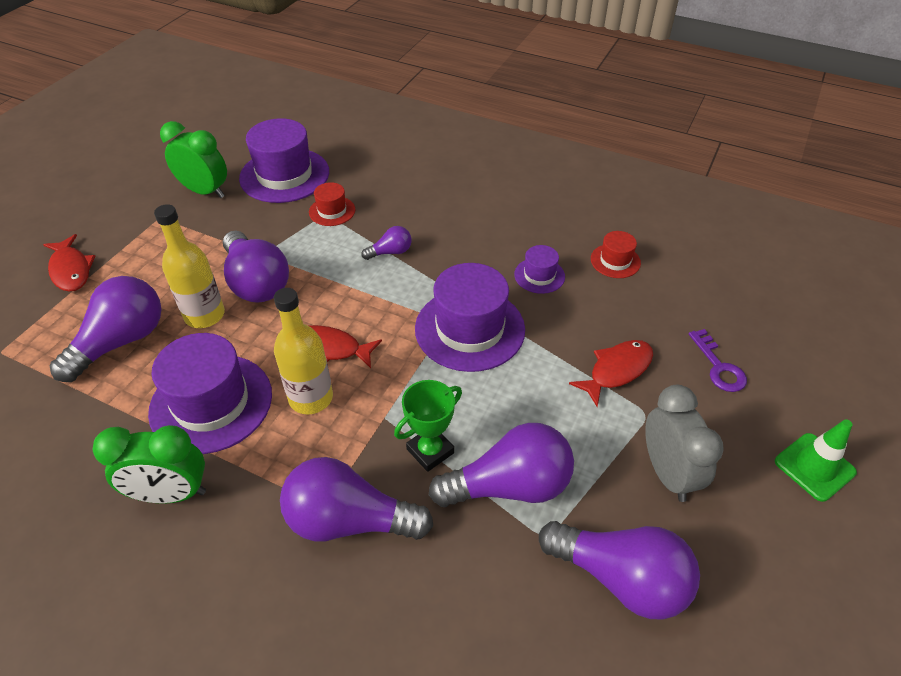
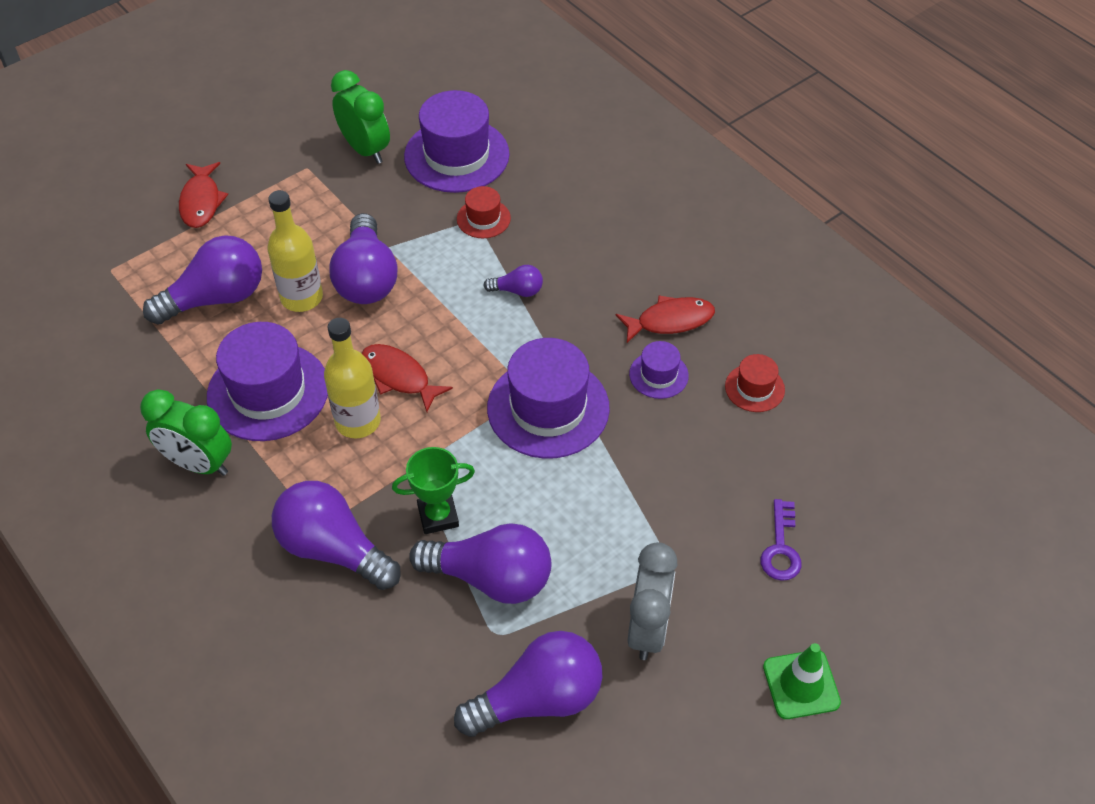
camera: 25 degrees right, 5 degrees up
purple light bulb [539,521,700,620] -> purple light bulb turned 75 degrees counterclockwise [454,631,602,737]
red fish [569,340,653,407] -> red fish moved to [615,296,715,343]

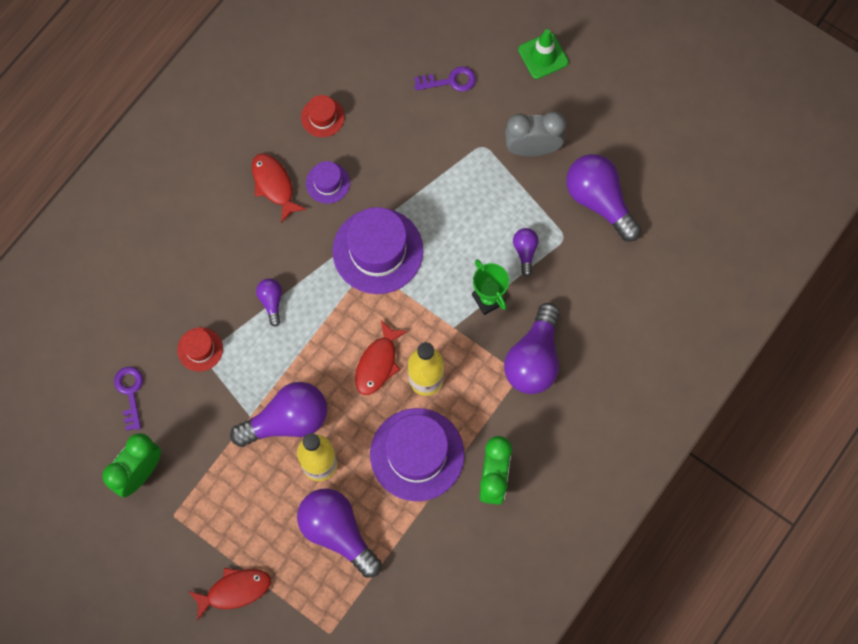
camera: 105 degrees left, 20 degrees up
purple hat [404,90,510,193] -> purple key [114,367,143,431]
purple light bulb [409,523,551,604] -> purple light bulb [513,228,539,276], size x0.48

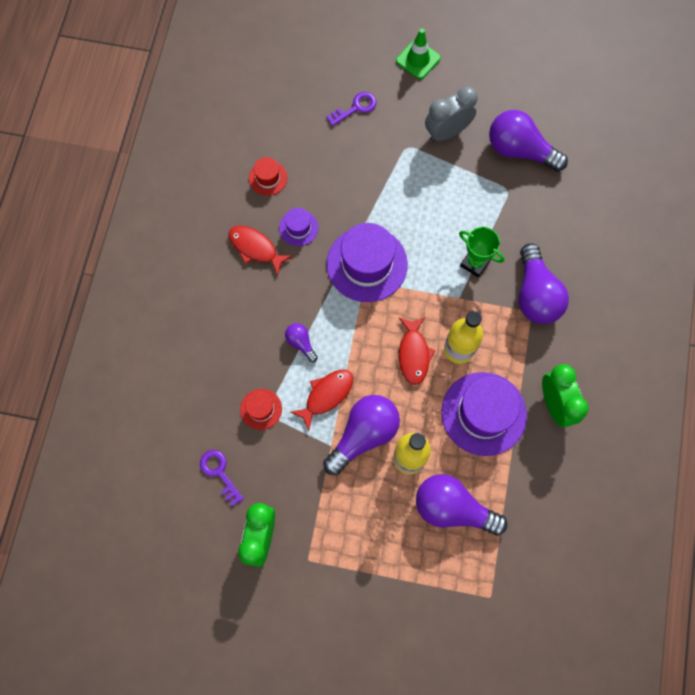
camera: 25 degrees left, 0 degrees up
red fish [189,568,271,621] -> red fish moved to [290,370,353,431]
purple light bulb [513,228,539,276] -> none

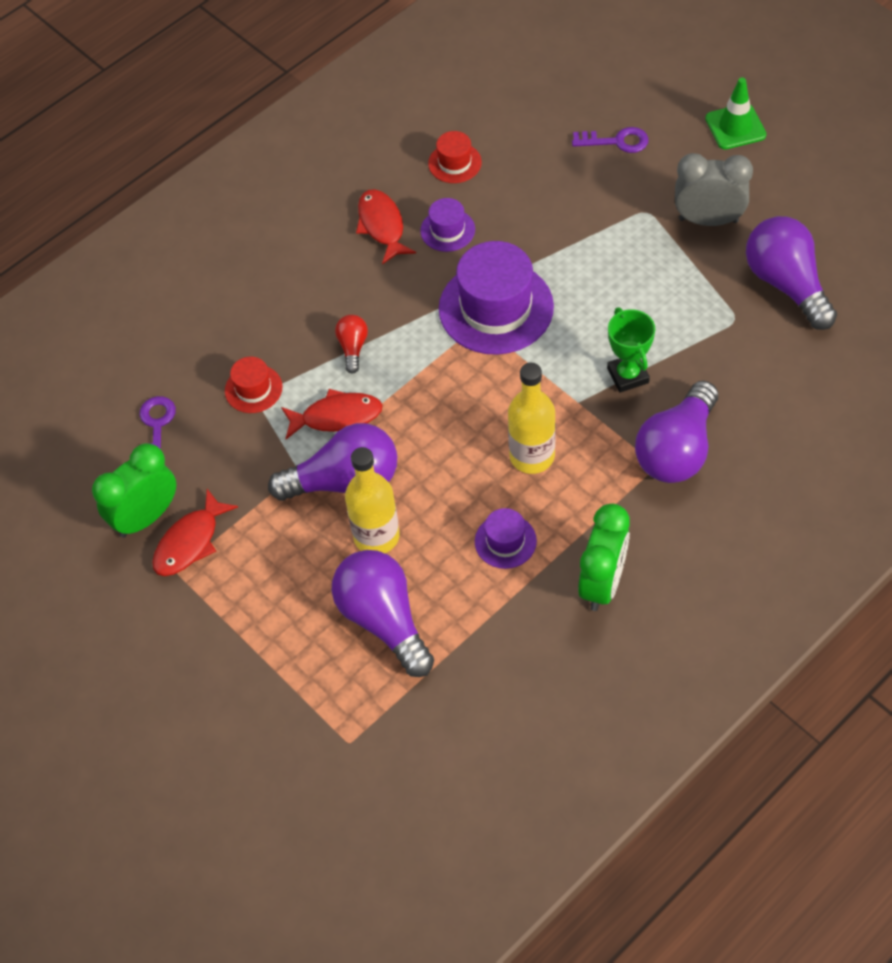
camera: 40 degrees right, 15 degrees down
purple light bulb [285,323,318,362] -> red light bulb [335,315,368,374]
red fish [399,317,436,385] -> red fish moved to [152,489,238,576]
purple hat [441,372,527,456] -> purple hat [475,508,537,569], size x0.49

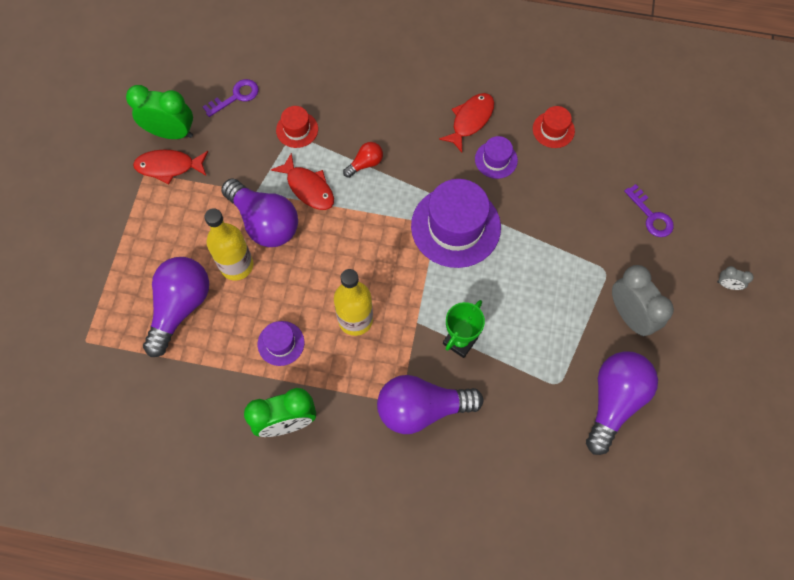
camera: 50 degrees right, 10 degrees up
green traffic cone [705,78,766,149] -> grey clock [717,266,754,290]

